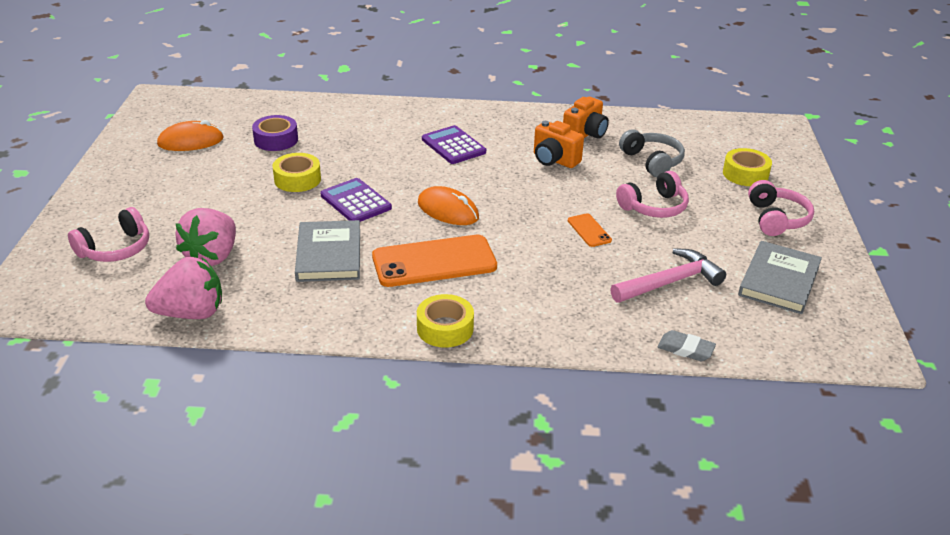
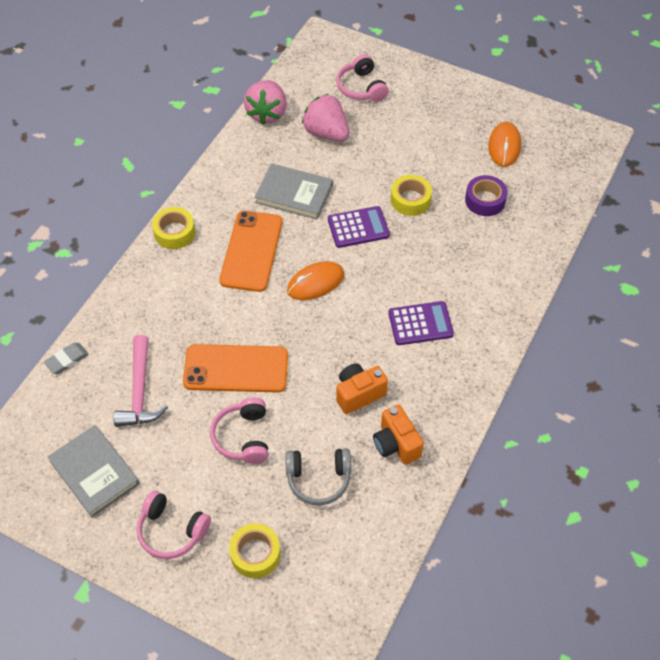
camera: 115 degrees right, 20 degrees up
orange phone [568,213,612,247] -> orange phone [183,344,288,392], size x2.18

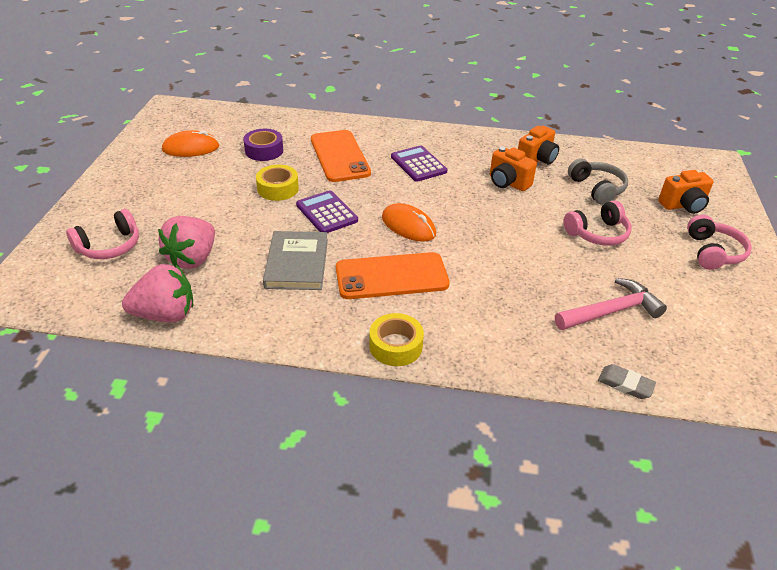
camera: 110 degrees left, 15 degrees down
grey book [48,425,140,517] -> none
orange phone [183,344,288,392] -> orange phone moved to [311,130,371,182]
yellow tape [229,523,281,578] -> orange camera [658,170,714,214]

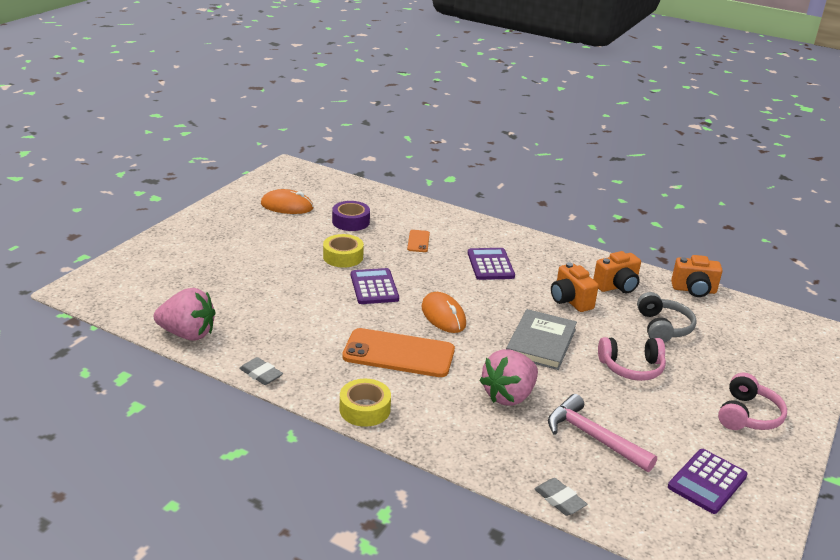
camera: 20 degrees right, 10 degrees down
pink headphones [66,209,139,259] -> none
pink strawberry [158,216,215,269] -> pink strawberry moved to [479,350,538,406]
grey book [263,231,328,290] -> grey book moved to [506,309,577,370]
orange phone [311,130,371,182] -> orange phone [407,230,430,252], size x0.46
pink hammer [555,278,667,330] -> pink hammer turned 135 degrees counterclockwise [548,394,657,472]
orange camera [658,170,714,214] -> orange camera moved to [671,255,723,297]
none -> grey eraser [239,357,283,385]
none -> purple calculator [668,449,747,514]

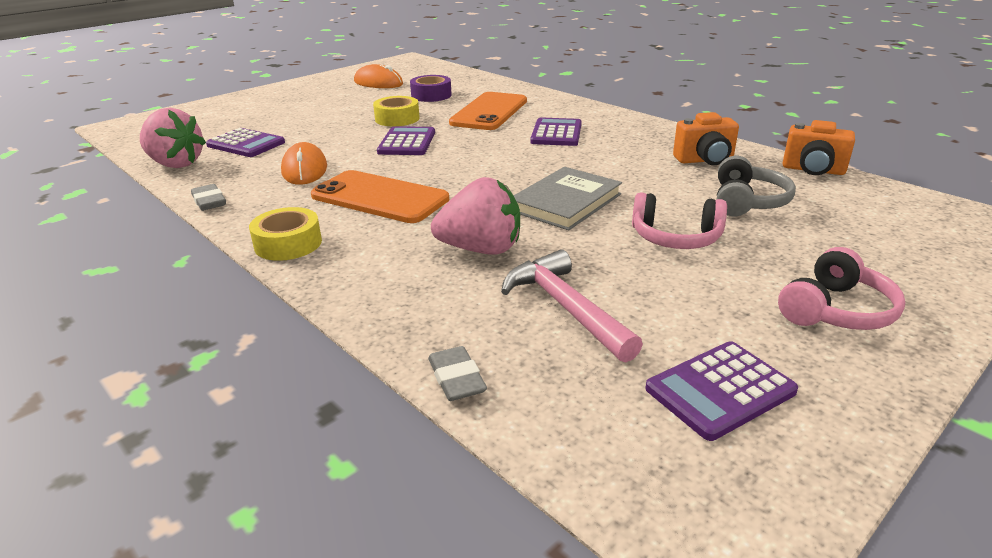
camera: 20 degrees right, 0 degrees up
orange phone [407,230,430,252] -> orange phone [449,92,527,130], size x2.18
orange mouse [421,292,466,333] -> orange mouse moved to [281,142,327,185]
pink strawberry [479,350,538,406] -> pink strawberry turned 150 degrees counterclockwise [431,177,520,255]
orange camera [551,262,599,312] -> none
none -> purple calculator [206,128,285,157]

